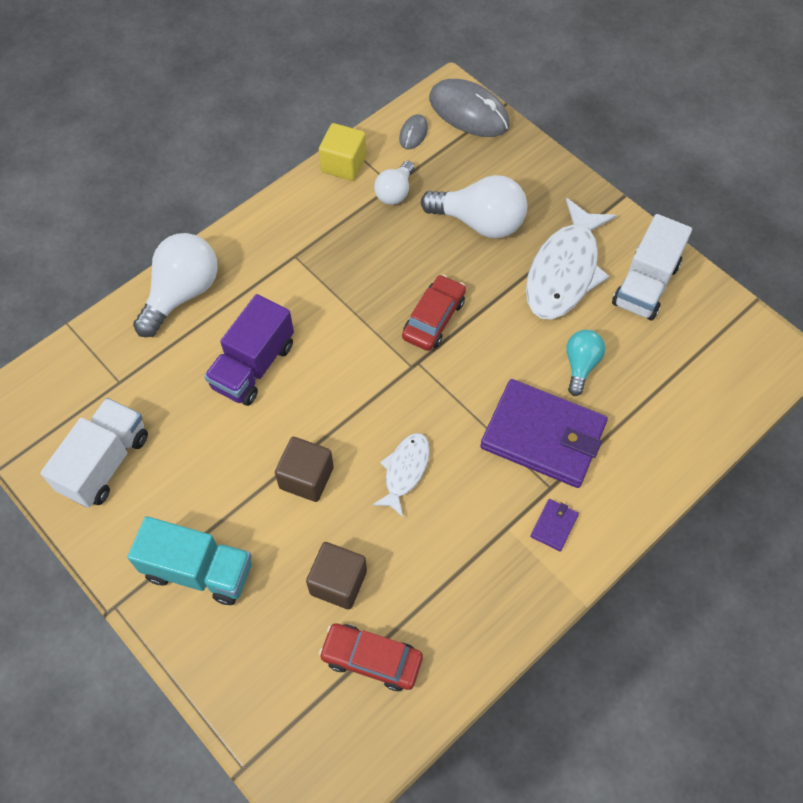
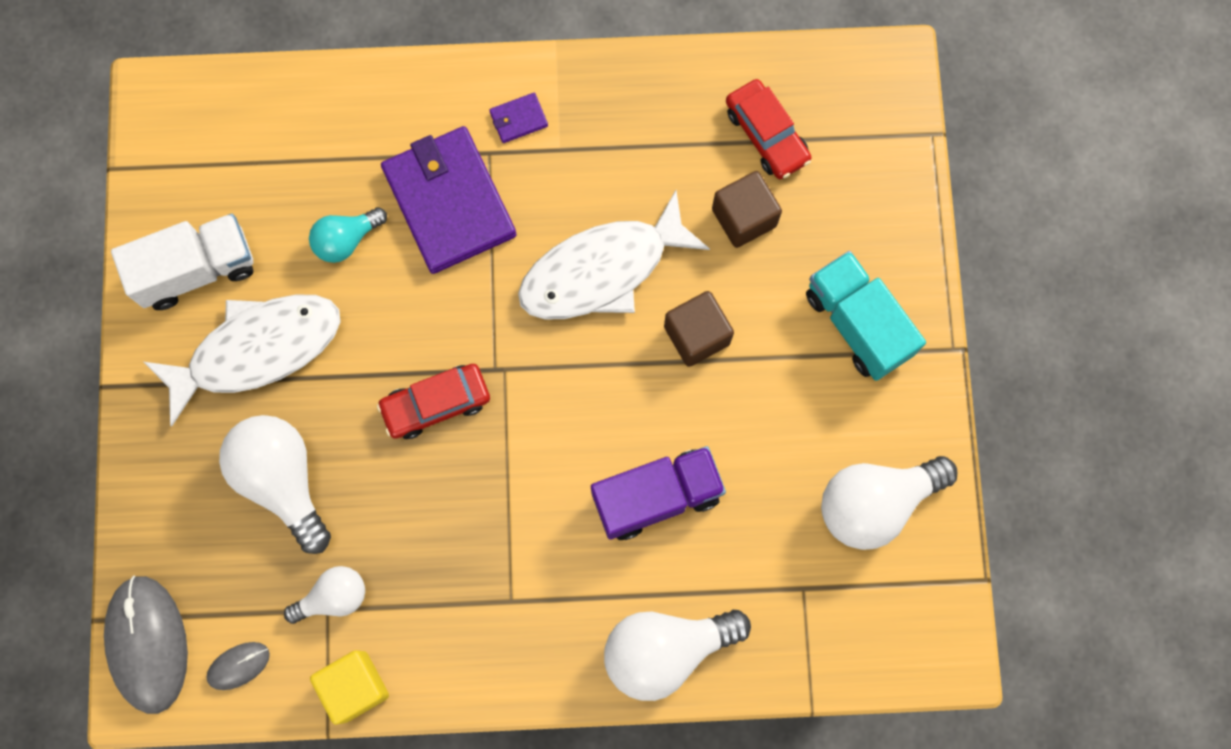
camera: 140 degrees left, 15 degrees up
white truck [40,398,148,508] -> white light bulb [821,456,957,550]
white fish [372,433,430,517] -> white fish [518,190,710,319], size x1.86

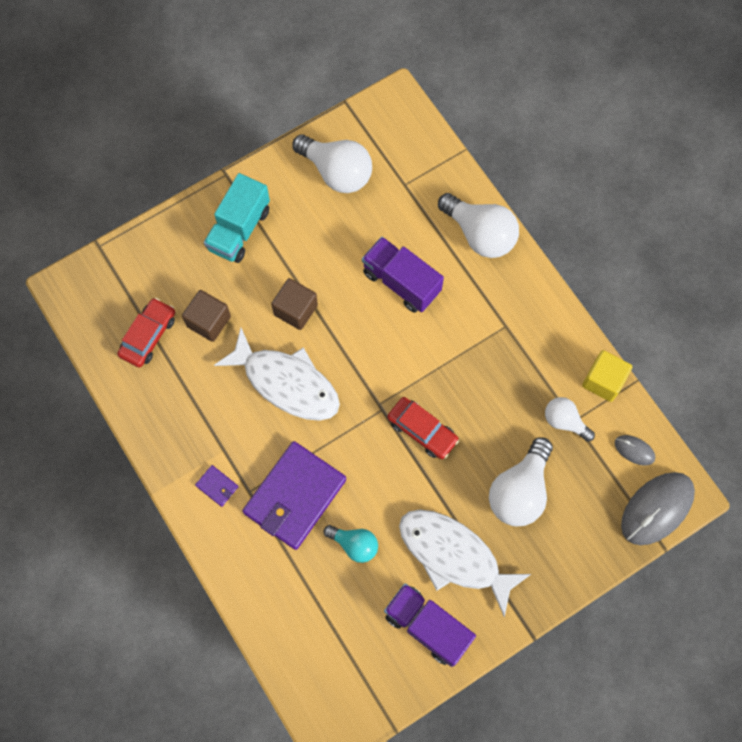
camera: 120 degrees left, 5 degrees down
white truck [111,214,253,310] -> purple truck [384,583,476,667]

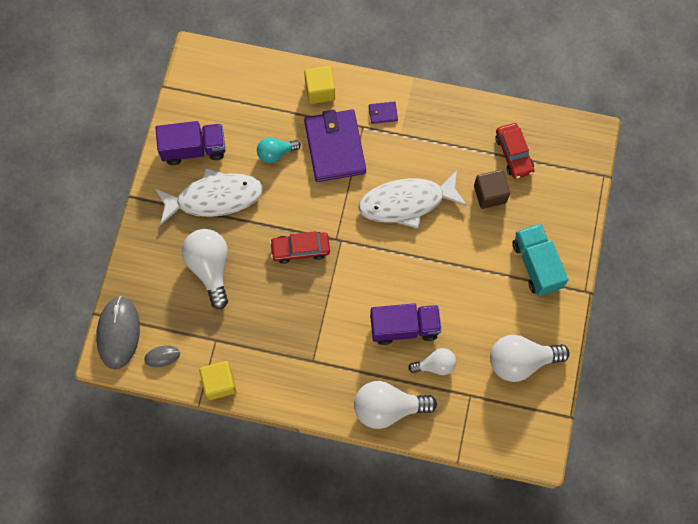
camera: 135 degrees right, 0 degrees up
brown cube [271,278,318,330] -> none
white light bulb [545,397,595,442] -> white light bulb moved to [408,348,456,375]
none -> yellow cube [304,66,335,104]

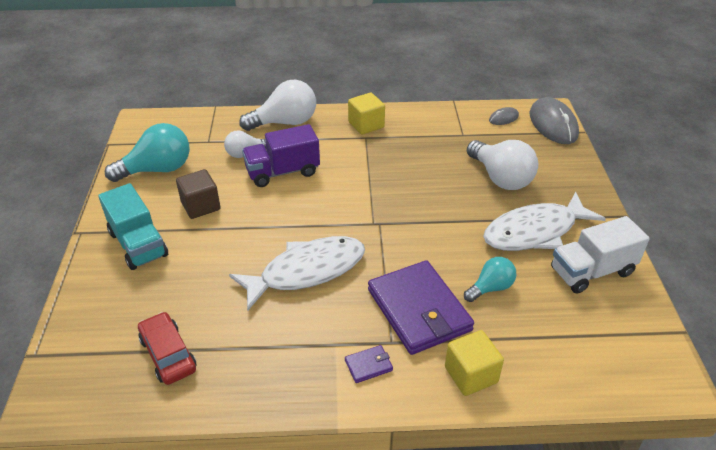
camera: 165 degrees right, 30 degrees down
purple truck [156,121,225,165] -> white truck [551,216,650,293]
yellow cube [199,361,237,400] -> yellow cube moved to [348,93,385,135]
red car [270,231,330,264] -> none
brown cube [474,170,510,209] -> brown cube moved to [176,169,221,219]
white light bulb [490,335,570,382] -> turquoise light bulb [105,123,190,182]

